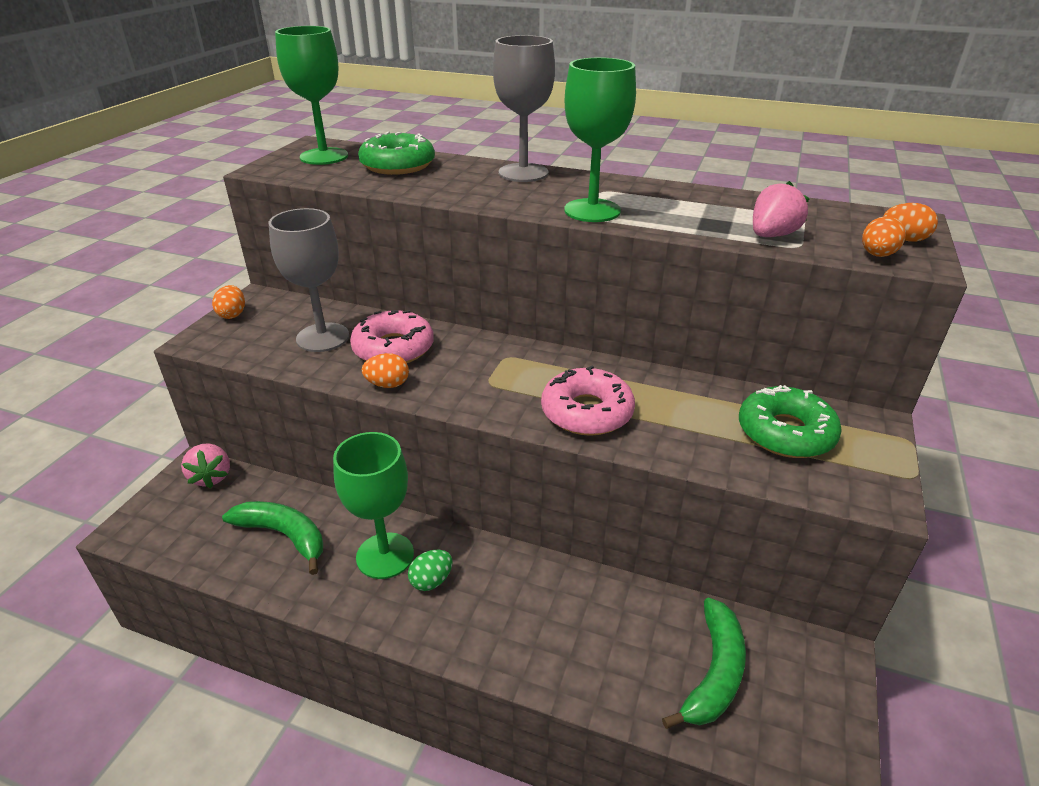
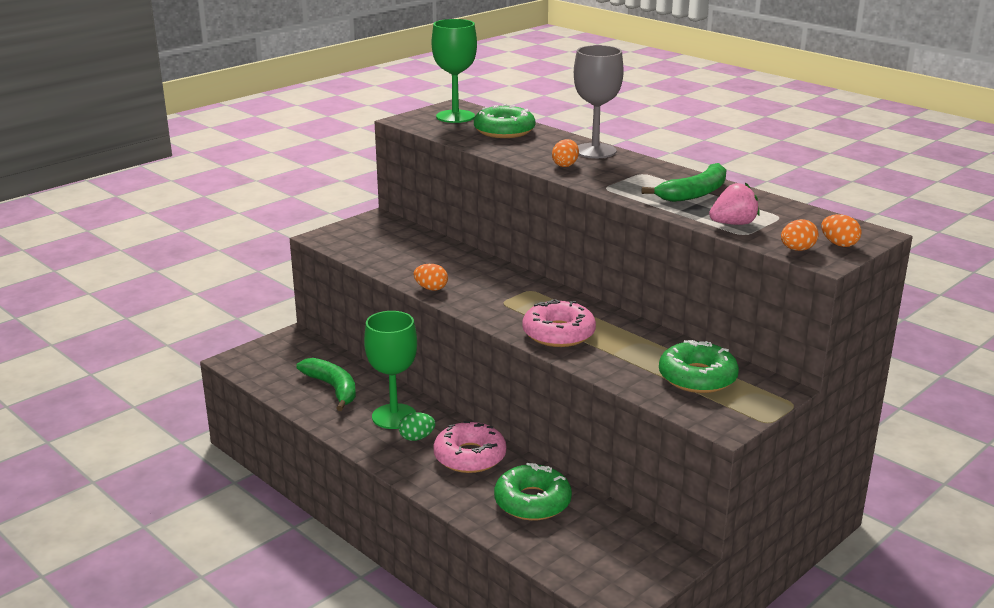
camera: 25 degrees right, 10 degrees down
pink strawberry [181,443,230,488] -> none
orange egg [212,285,245,319] -> orange egg moved to [552,139,579,167]
grey goblet [269,208,349,352] -> none
pink donut [350,310,434,363] -> pink donut moved to [433,421,507,473]
green goblet [564,58,636,222] -> none
green banana [662,598,746,729] -> green banana moved to [642,163,726,202]
none -> green donut [494,463,572,521]

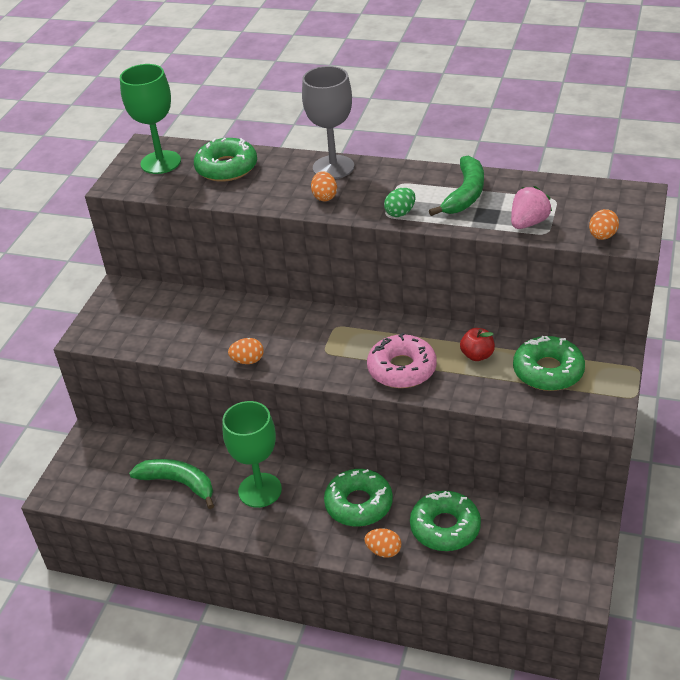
camera: 25 degrees left, 15 degrees up
green egg [399,412,435,441] -> green egg moved to [384,188,415,217]
pink donut [433,421,507,473] -> green donut [324,469,393,527]
orange egg [821,214,862,247] -> orange egg moved to [364,528,401,558]
none -> red apple [460,328,495,361]

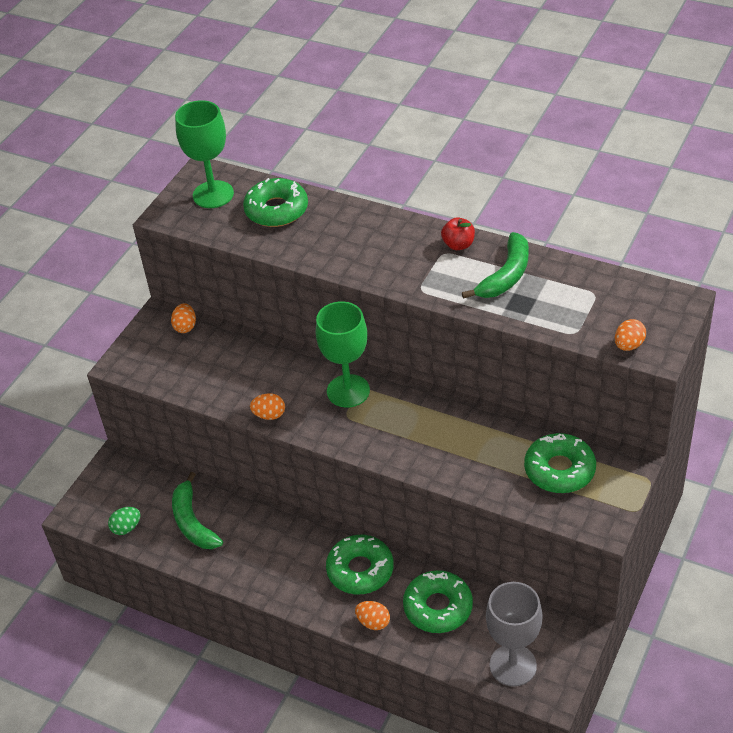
camera: 10 degrees right, 5 degrees up
green banana [129,459,214,509] -> green banana turned 150 degrees counterclockwise [172,472,223,549]
green goblet [222,401,282,508] -> green goblet moved to [316,301,370,408]
grey goblet [302,66,354,179] -> grey goblet moved to [486,582,542,687]
orange egg [311,171,337,201] -> orange egg moved to [171,303,196,333]
pink donut [367,333,437,388] -> none
green egg [384,188,415,217] -> green egg moved to [108,507,140,535]
red apple [460,328,495,361] -> red apple moved to [441,217,475,250]
pink strawberry [511,186,552,229] -> none

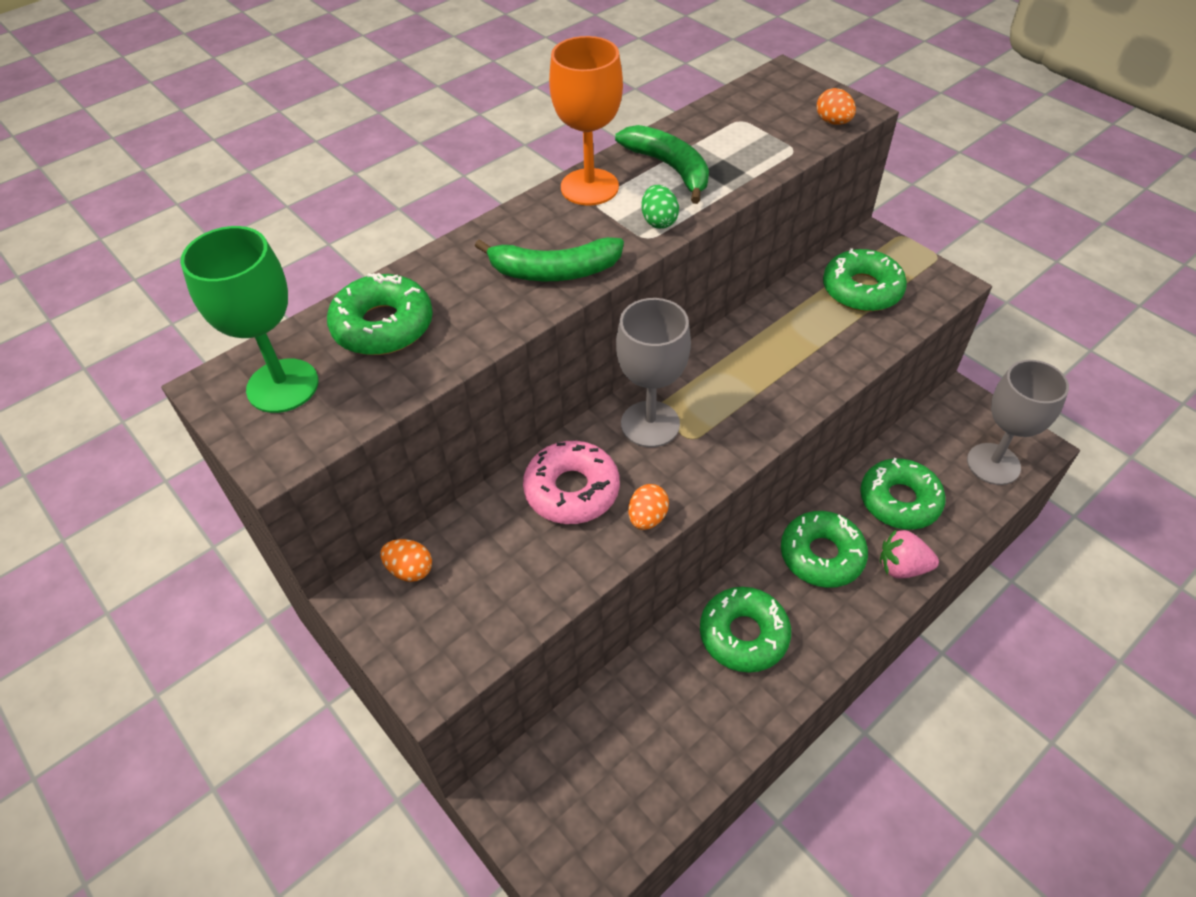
camera: 70 degrees left, 5 degrees up
green egg [108,507,140,535] -> green egg moved to [641,185,679,229]
green banana [172,472,223,549] -> green banana moved to [475,237,624,281]
green goblet [316,301,370,408] -> grey goblet [616,298,691,447]
orange egg [355,601,390,630] -> pink strawberry [880,529,939,578]
red apple [441,217,475,250] -> orange goblet [549,36,623,206]
none -> pink donut [523,441,620,524]
none -> green donut [700,587,791,673]

